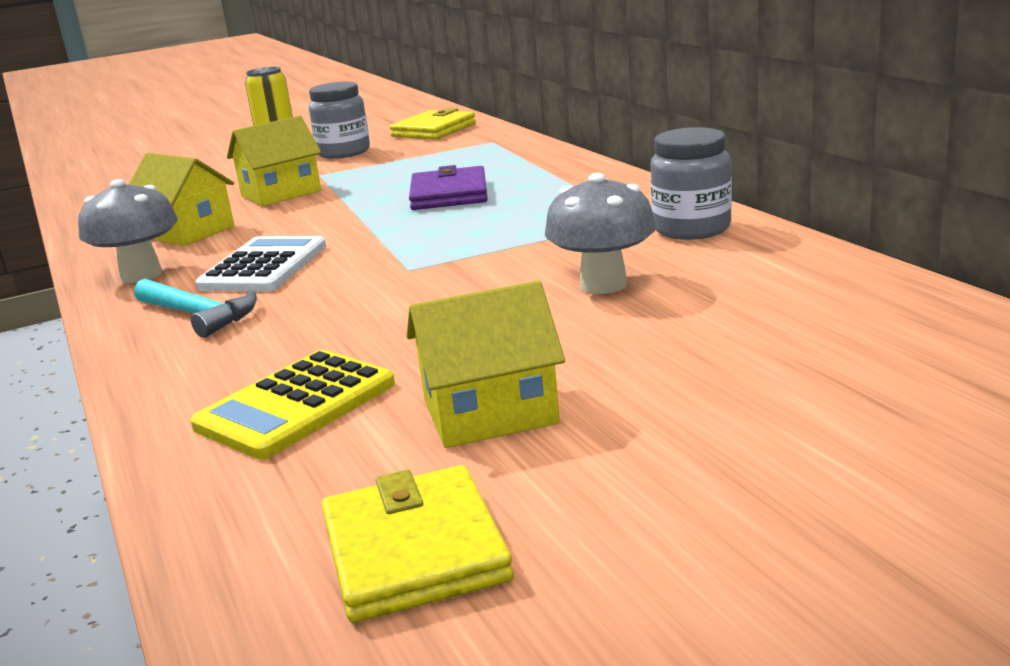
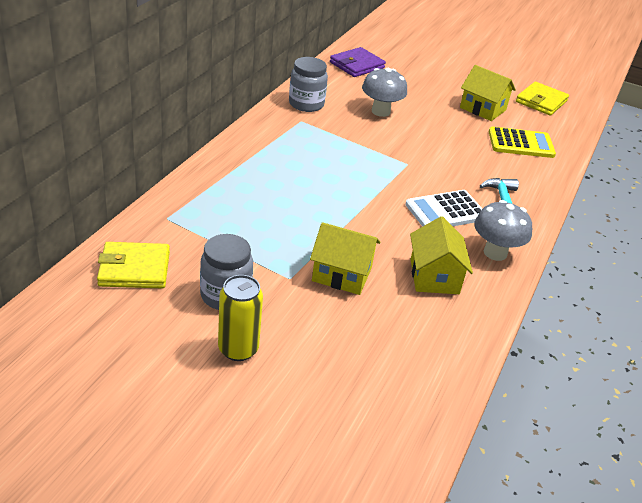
camera: 135 degrees left, 15 degrees up
purple wallet [409,165,488,210] -> purple wallet moved to [330,47,386,77]

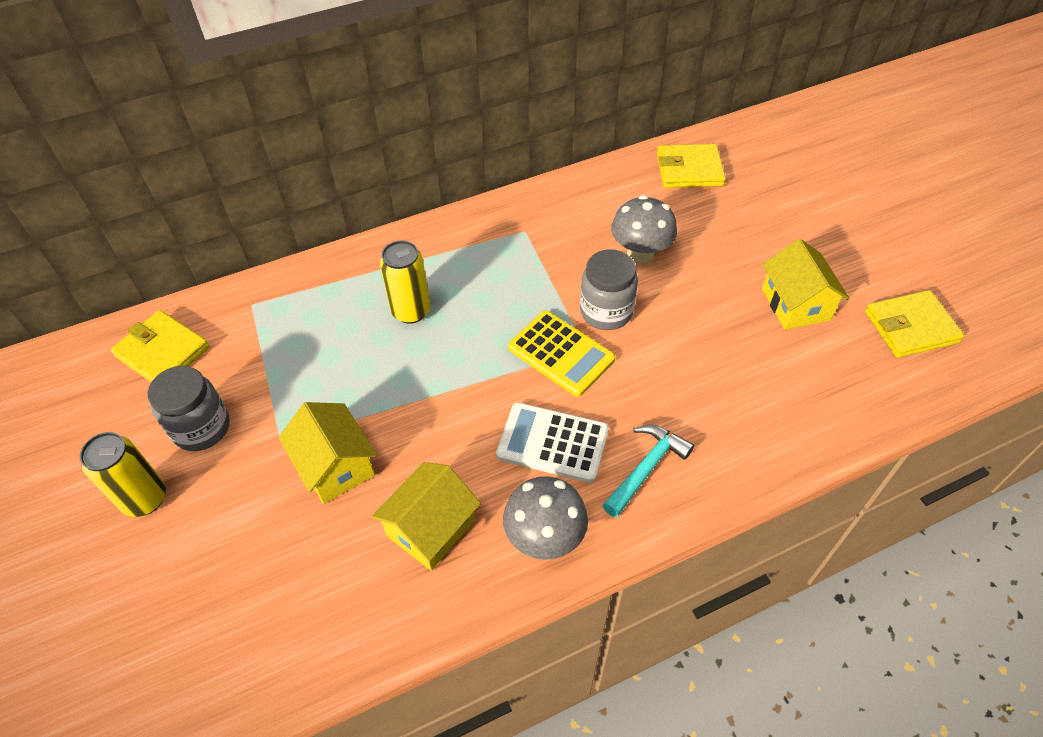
camera: 45 degrees right, 15 degrees up
grey jar [289,57,328,112] -> grey jar moved to [580,249,638,330]
purple wallet [330,47,386,77] -> yellow wallet [657,144,726,188]
yellow calculator [489,127,556,158] -> yellow calculator moved to [508,311,615,397]
none -> yellow can [380,240,430,324]

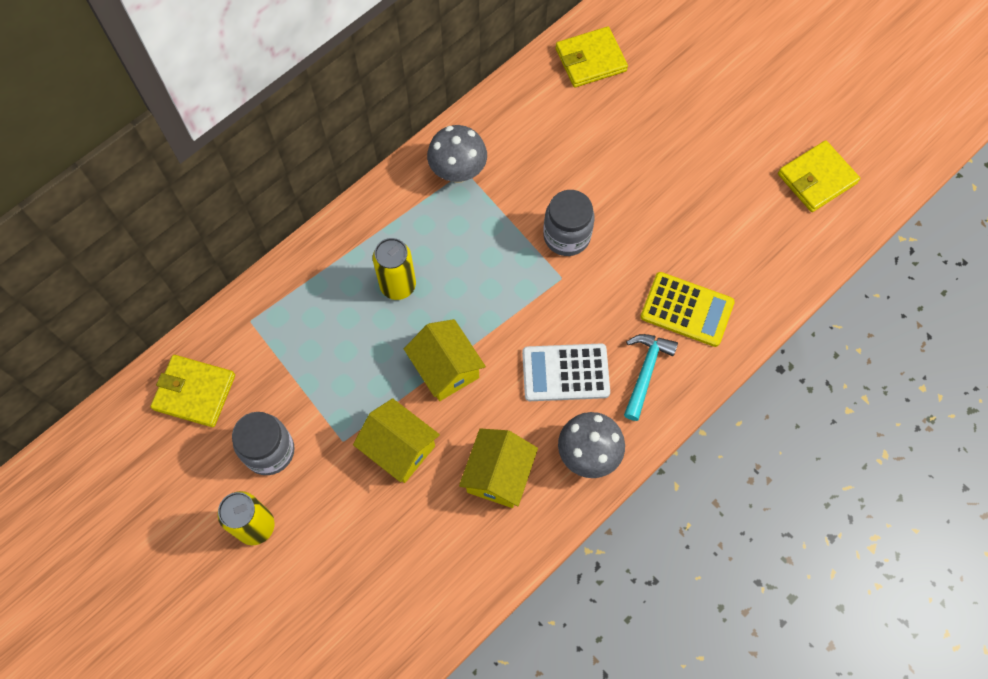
camera: 20 degrees left, 15 degrees up
yellow calculator [508,311,615,397] -> yellow calculator moved to [640,272,735,347]
grey mushroom [611,195,677,264] -> grey mushroom moved to [427,125,487,183]
yellow house [762,239,850,330] -> yellow house moved to [404,319,486,401]

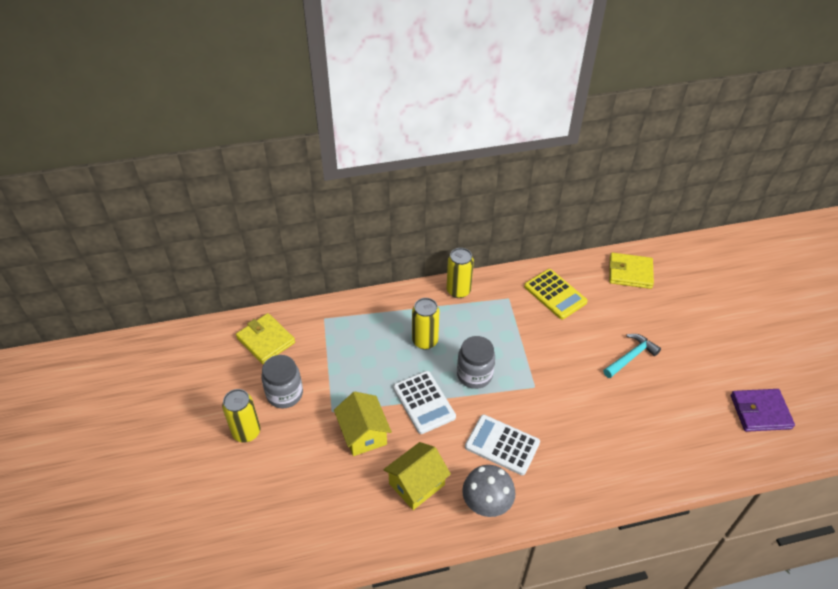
camera: 30 degrees right, 20 degrees down
yellow house [404,319,486,401] -> white calculator [393,371,456,434]
grey mushroom [427,125,487,183] -> none
grey jar [543,190,595,256] -> grey jar moved to [457,336,495,389]
turquoise hammer [624,334,678,421] -> turquoise hammer moved to [603,334,661,378]
yellow calculator [640,272,735,347] -> yellow calculator moved to [524,269,588,319]
yellow wallet [778,140,860,212] -> purple wallet [731,389,795,432]
none -> yellow can [446,248,474,298]

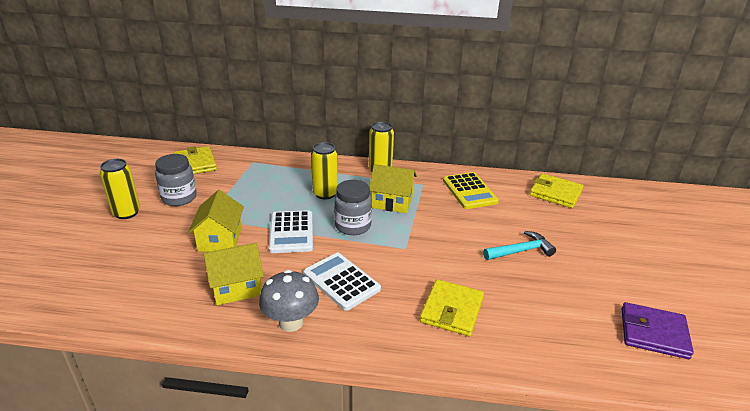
camera: 20 degrees right, 15 degrees down
none -> yellow house [369,164,417,213]
none -> yellow wallet [420,279,484,336]

